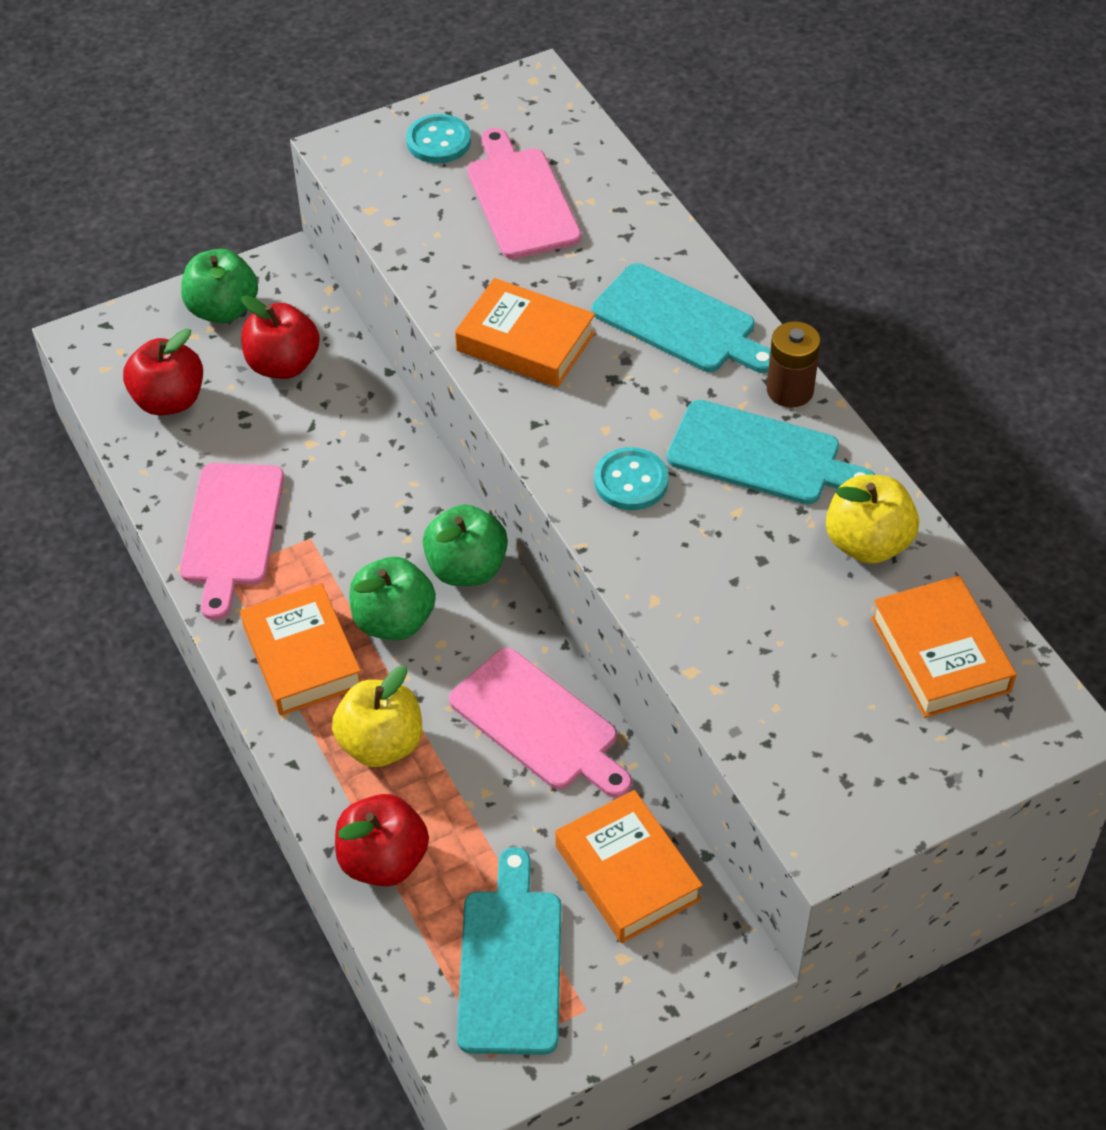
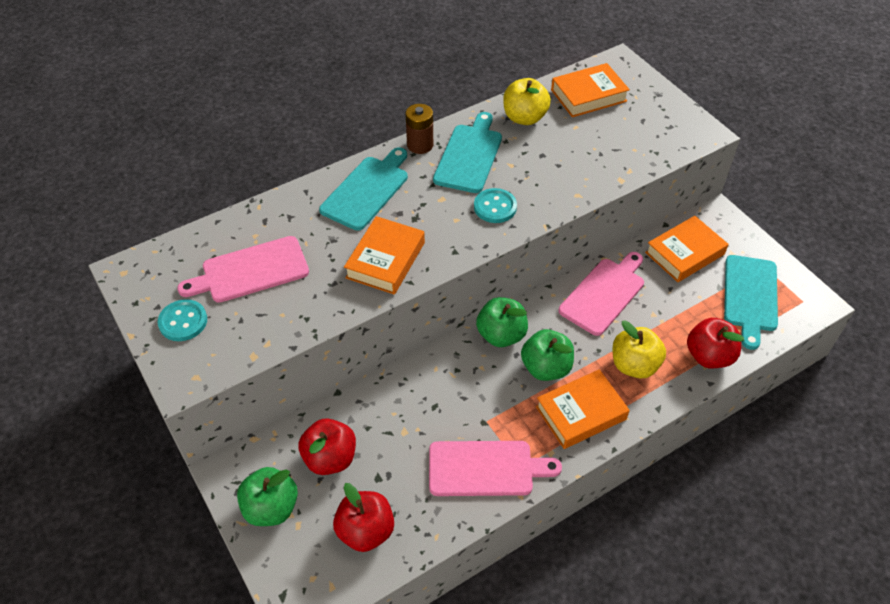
camera: 95 degrees left, 0 degrees up
turquoise cutting board [457,847,561,1055] -> turquoise cutting board turned 75 degrees counterclockwise [724,255,778,350]

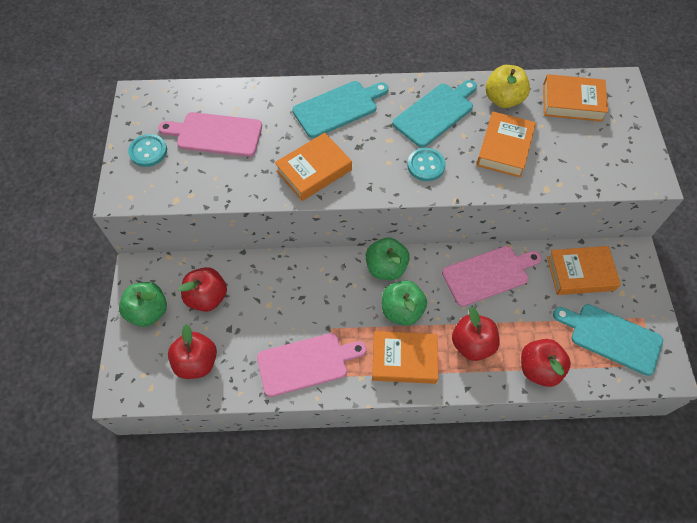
camera: 30 degrees right, 10 degrees up
brown battery [406,104,433,154] -> none
pink cutting board [429,441,562,496] -> pink cutting board turned 45 degrees counterclockwise [257,333,367,397]
yellow apple [612,320,666,378] -> red apple [452,307,500,361]
turquoise cutting board [724,255,778,350] -> turquoise cutting board turned 75 degrees clockwise [553,304,663,376]
none -> orange book [476,112,536,178]

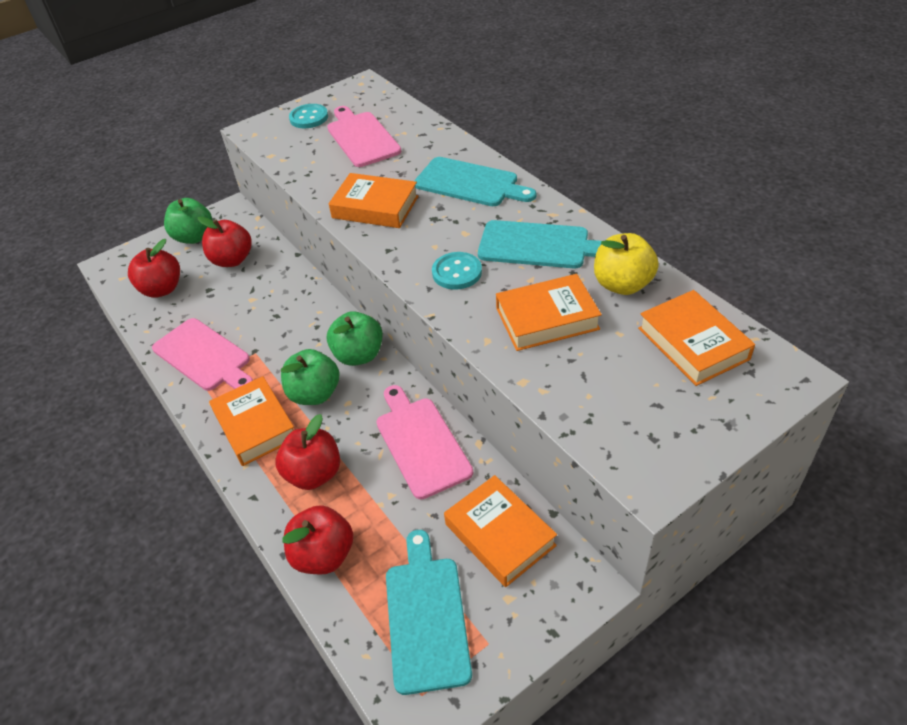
camera: 60 degrees right, 15 degrees down
pink cutting board [442,246,542,306] -> pink cutting board turned 150 degrees counterclockwise [376,385,473,499]

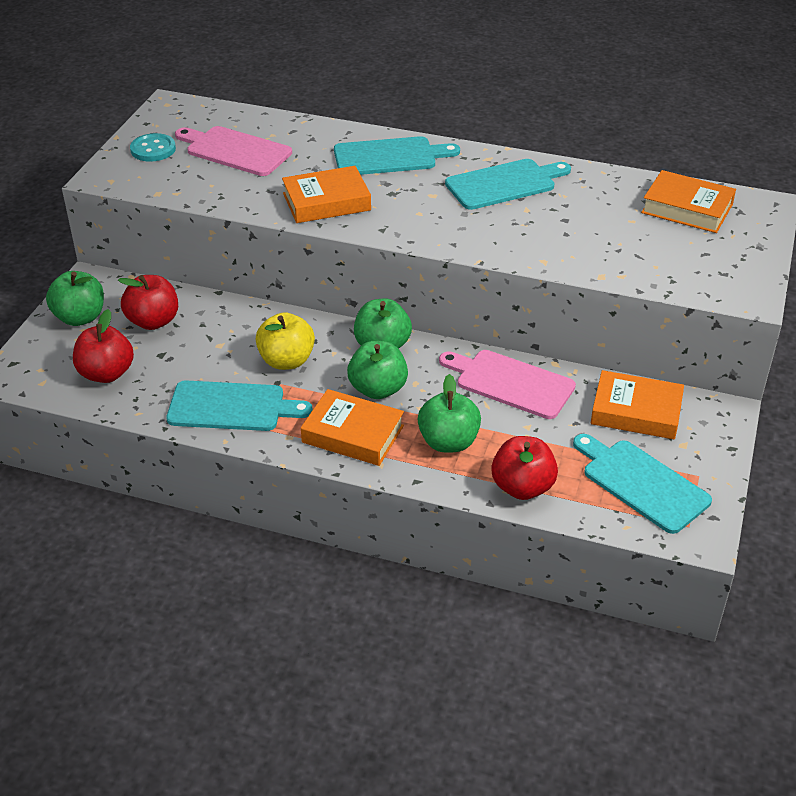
camera: 40 degrees left, 5 degrees down
pink cutting board [152,318,253,391] -> turquoise cutting board [166,380,313,431]
red apple [276,414,340,490] -> green apple [418,374,481,452]
turquoise button [432,252,482,289] -> none
orange book [496,274,602,351] -> none
yellow apple [594,233,659,295] -> yellow apple moved to [255,312,315,370]

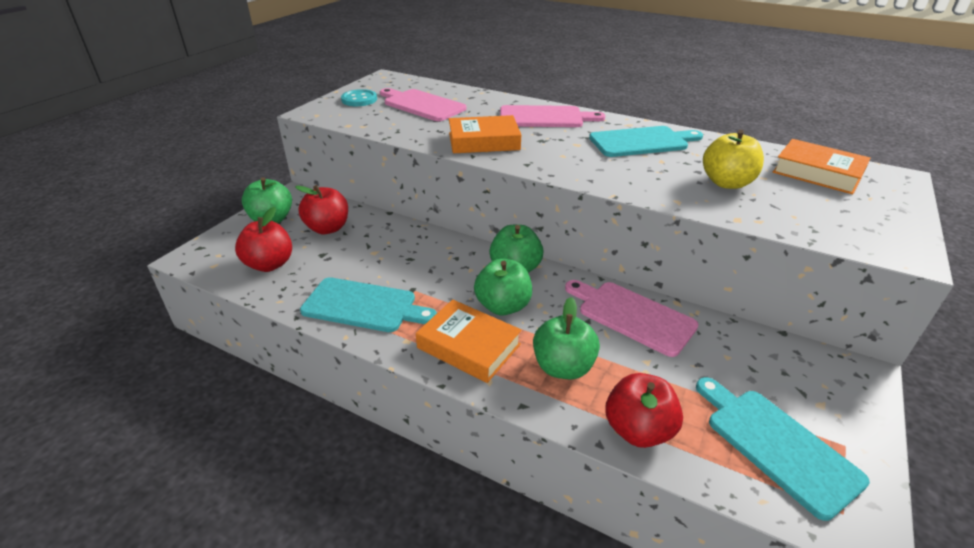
camera: 10 degrees right, 5 degrees down
yellow apple [255,312,315,370] -> yellow apple moved to [703,130,764,189]
turquoise cutting board [334,136,460,175] -> pink cutting board [500,105,606,127]
orange book [591,370,684,440] -> none

